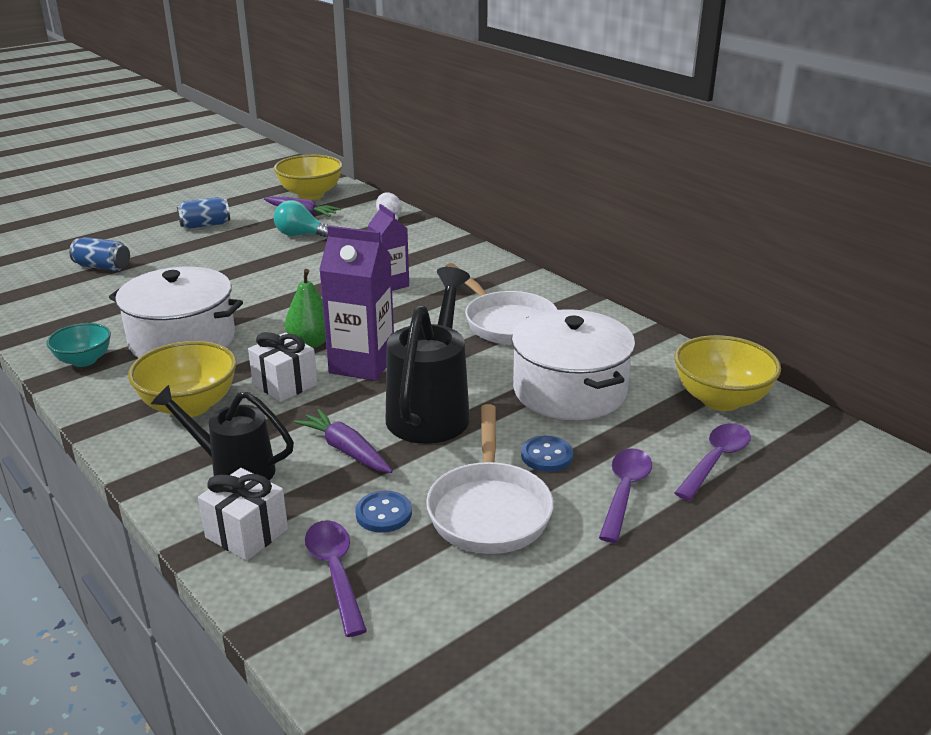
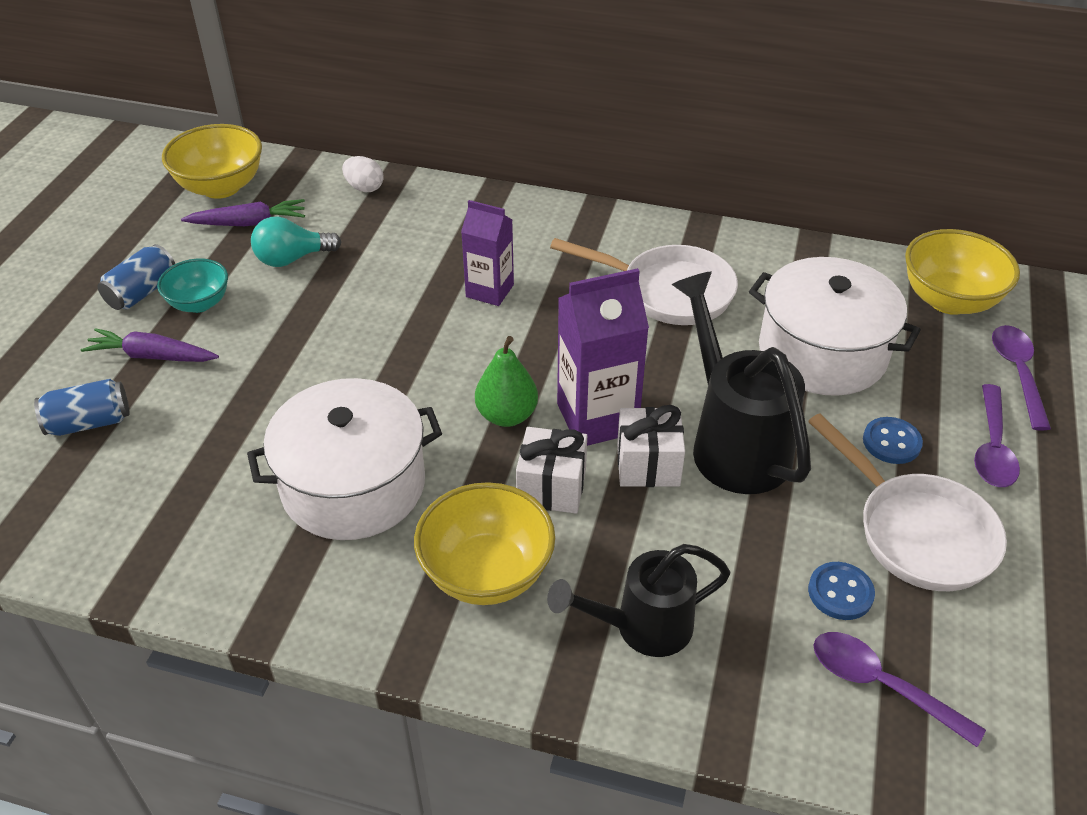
camera: 35 degrees left, 15 degrees up
turquoise bowl [47,323,111,367] -> turquoise bowl moved to [157,258,228,313]
white gift [198,468,288,561] -> white gift moved to [617,405,685,487]
purple carrot [294,409,393,473] -> purple carrot moved to [81,328,219,362]
purple spoon [599,448,652,543] -> purple spoon turned 150 degrees counterclockwise [974,384,1020,487]

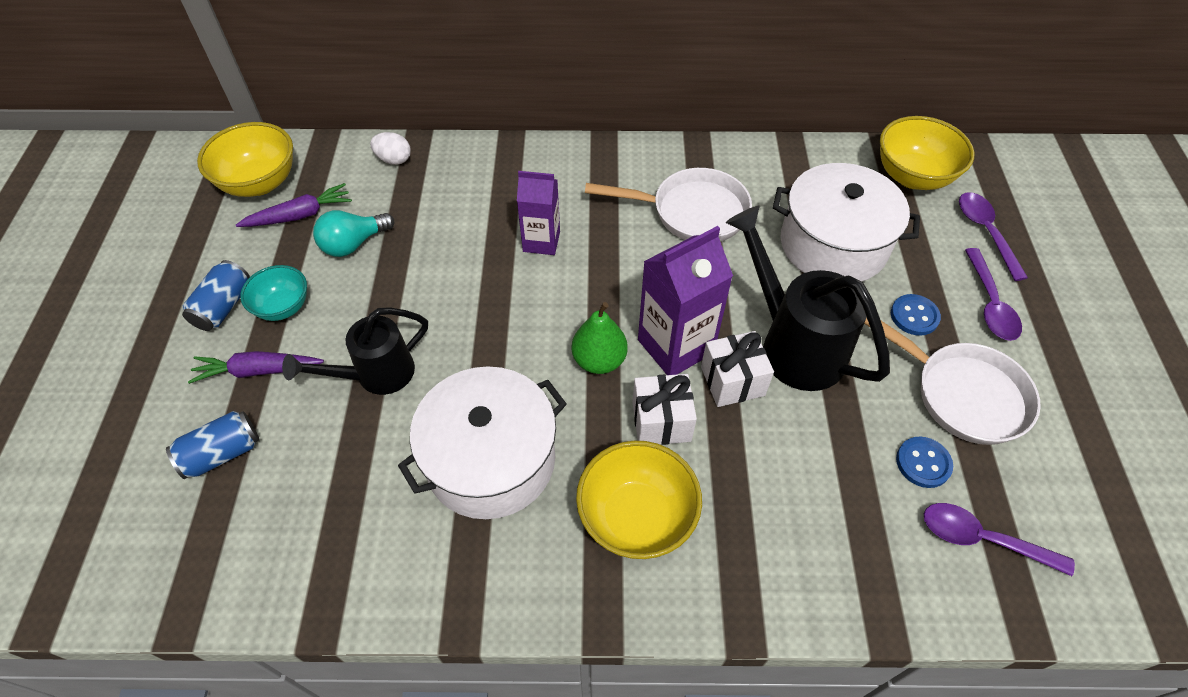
camera: 15 degrees left, 10 degrees up
black watering can [547,544,730,657] -> black watering can moved to [282,307,428,395]

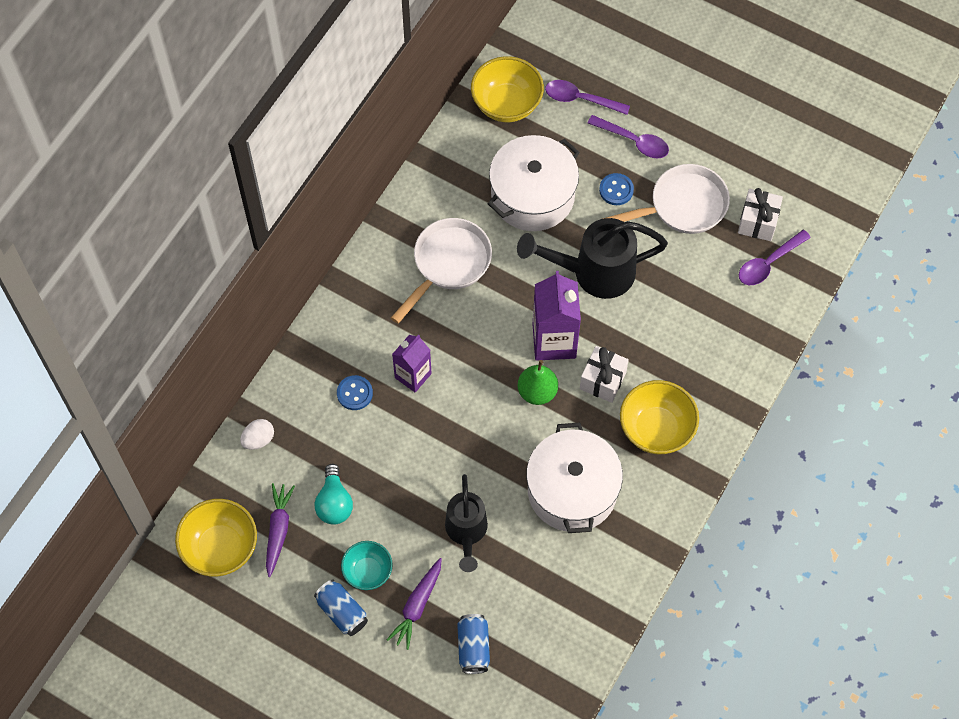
camera: 60 degrees left, 10 degrees up
white gift [701,331,774,407] -> white gift moved to [738,188,783,241]
blue button [896,437,953,488] -> blue button moved to [337,375,373,410]

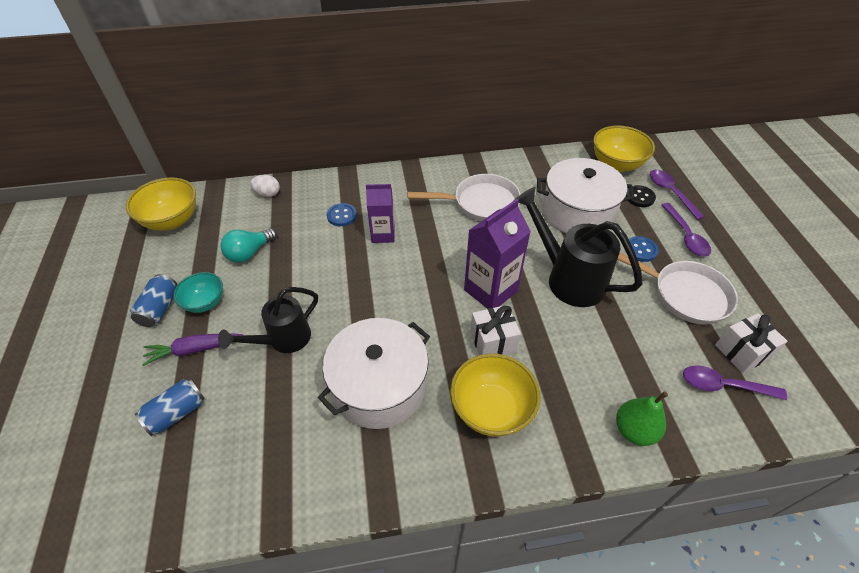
camera: 50 degrees right, 15 degrees down
purple carrot [266,483,295,577] -> none
green pear [518,360,558,405] -> green pear moved to [616,392,668,446]
none -> black button [626,185,656,207]

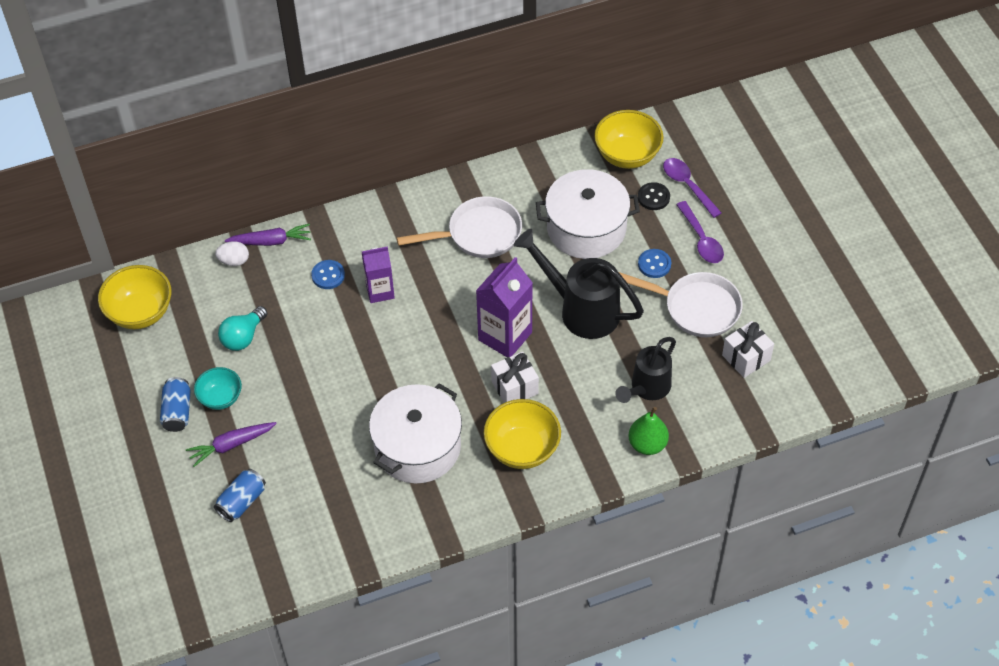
camera: 10 degrees left, 5 degrees up
black watering can [218,287,318,353] -> black watering can moved to [615,337,676,403]
purple spoon [683,365,787,400] -> none
none -> purple carrot [225,224,311,246]

